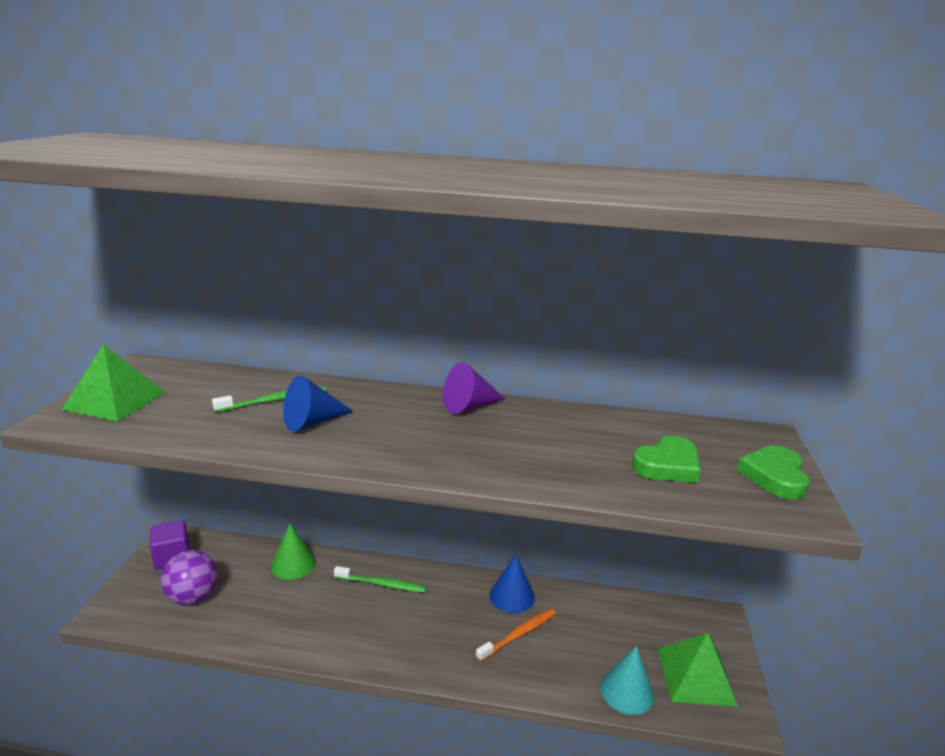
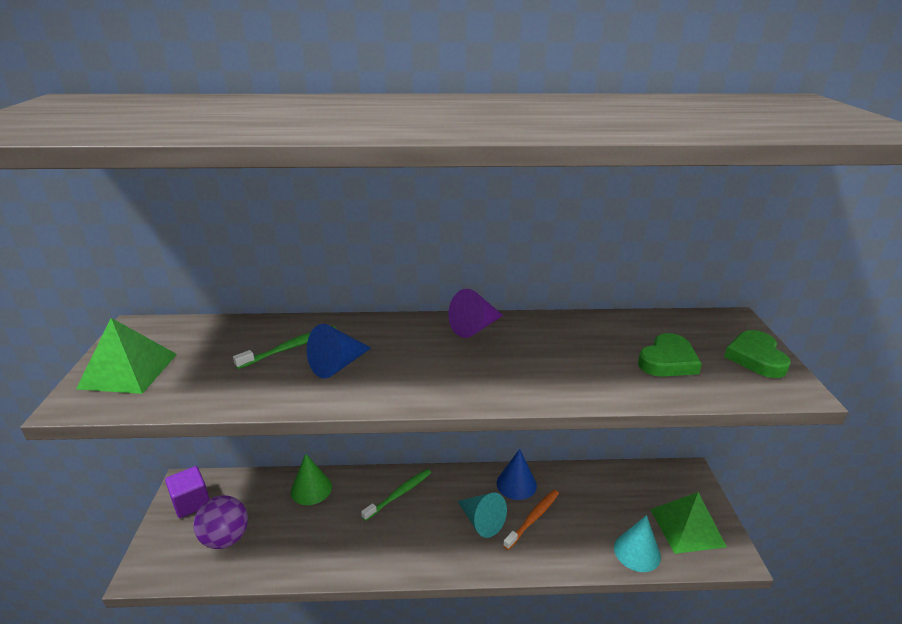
camera: 10 degrees left, 5 degrees up
green toothbrush [334,566,427,593] -> green toothbrush turned 45 degrees counterclockwise [361,469,431,521]
none -> turquoise cone [458,492,507,538]

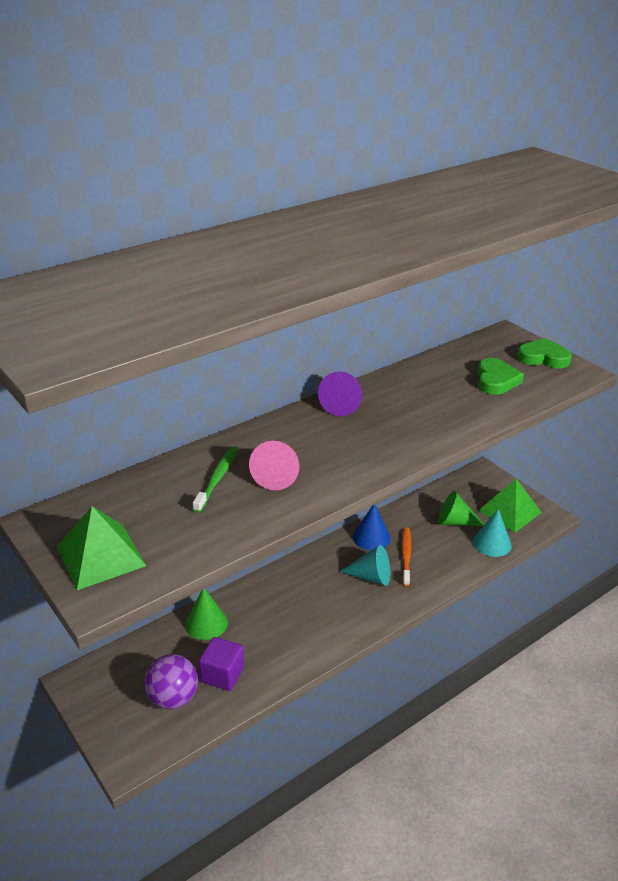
camera: 35 degrees left, 5 degrees up
purple cube [165,466,209,518] -> purple cube moved to [199,637,244,691]
blue cone [307,324,371,378] -> pink cone [249,441,300,490]
green toothbrush [361,469,431,521] -> none
green heart [724,330,791,378] -> green heart turned 135 degrees clockwise [517,338,572,368]
none -> green cone [438,491,484,526]

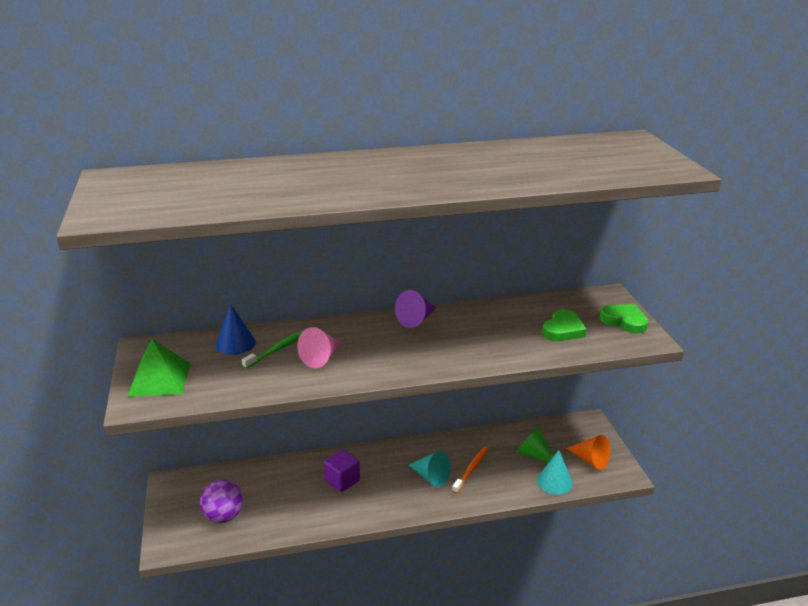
camera: 25 degrees right, 5 degrees down
green cone [185,589,228,640] -> none
purple cube [199,637,244,691] -> purple cube moved to [324,450,360,492]
blue cone [353,505,391,550] -> blue cone moved to [216,304,256,355]
green pyramid [478,479,542,533] -> orange cone [566,435,610,470]

